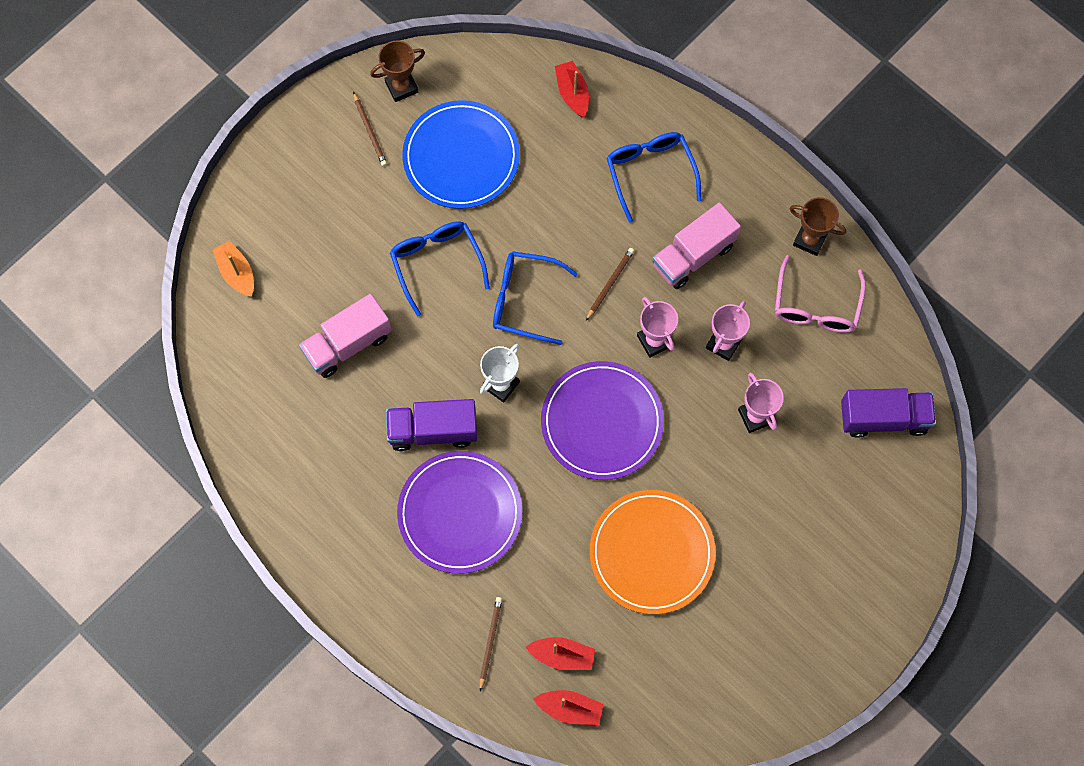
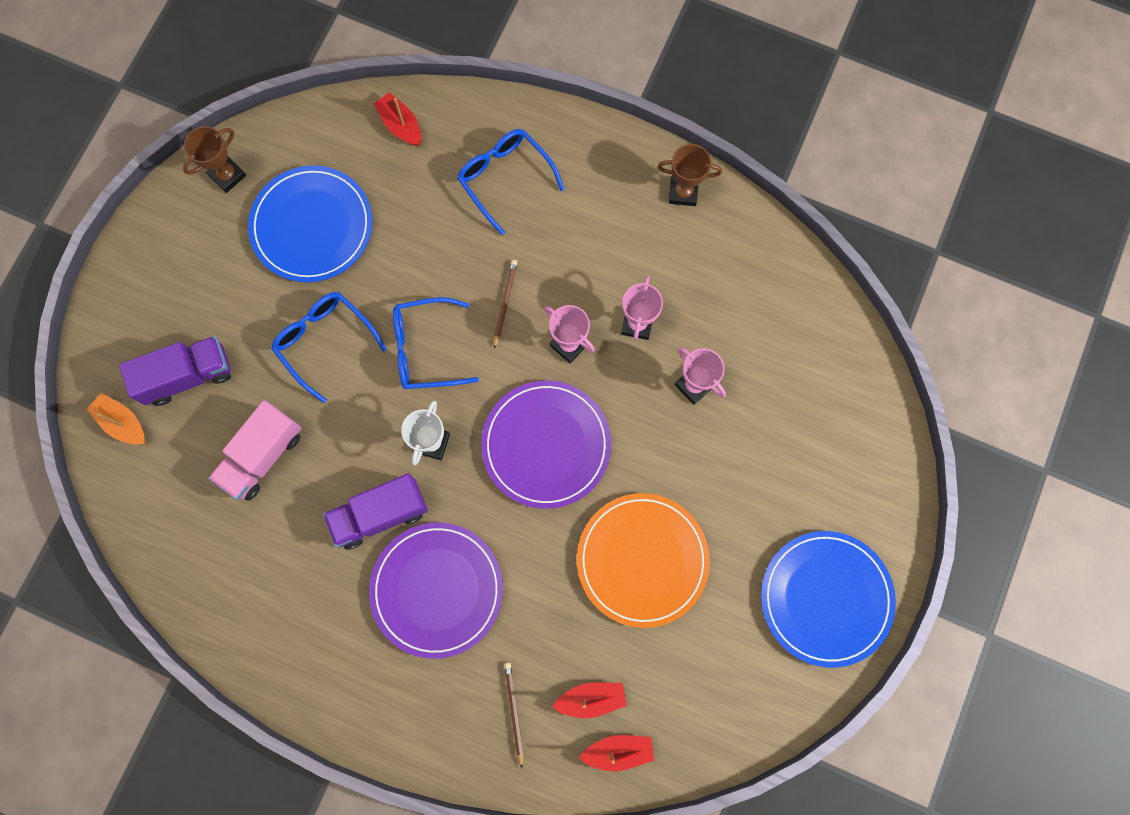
camera: 20 degrees left, 5 degrees up
brown pencil [353,92,387,166] -> none
pink truck [652,202,741,289] -> none
pink glasses [775,255,866,333] -> none
purple truck [841,388,936,438] -> purple truck moved to [119,336,231,406]
none -> blue plate [761,531,896,668]

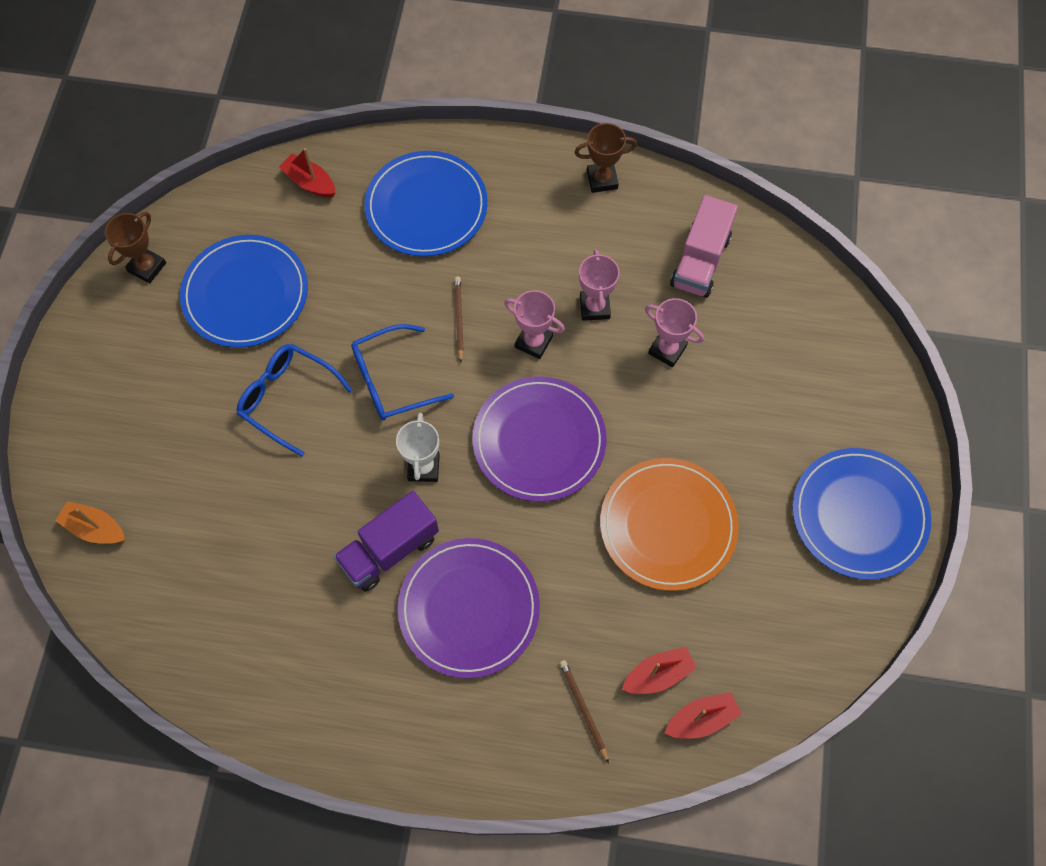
camera: 15 degrees left, 10 degrees down
purple truck [119,336,231,406] -> none
pink truck [208,400,302,501] -> pink truck moved to [670,195,738,298]
blue glasses [457,129,565,235] -> blue plate [364,151,488,257]

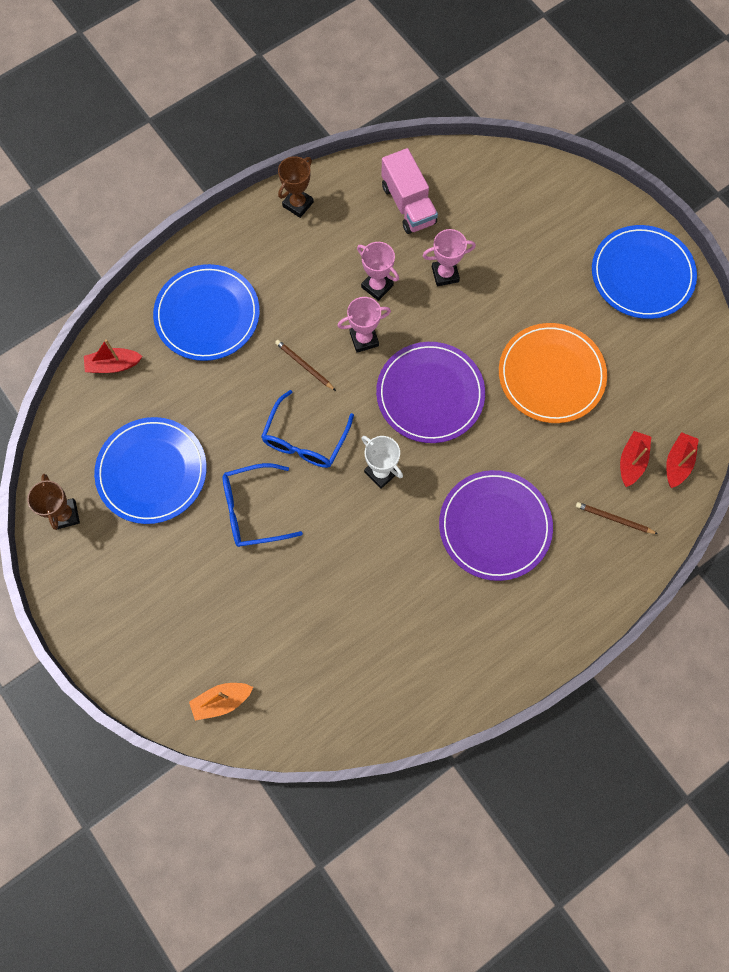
camera: 45 degrees left, 5 degrees up
purple truck [333,491,439,592] -> none

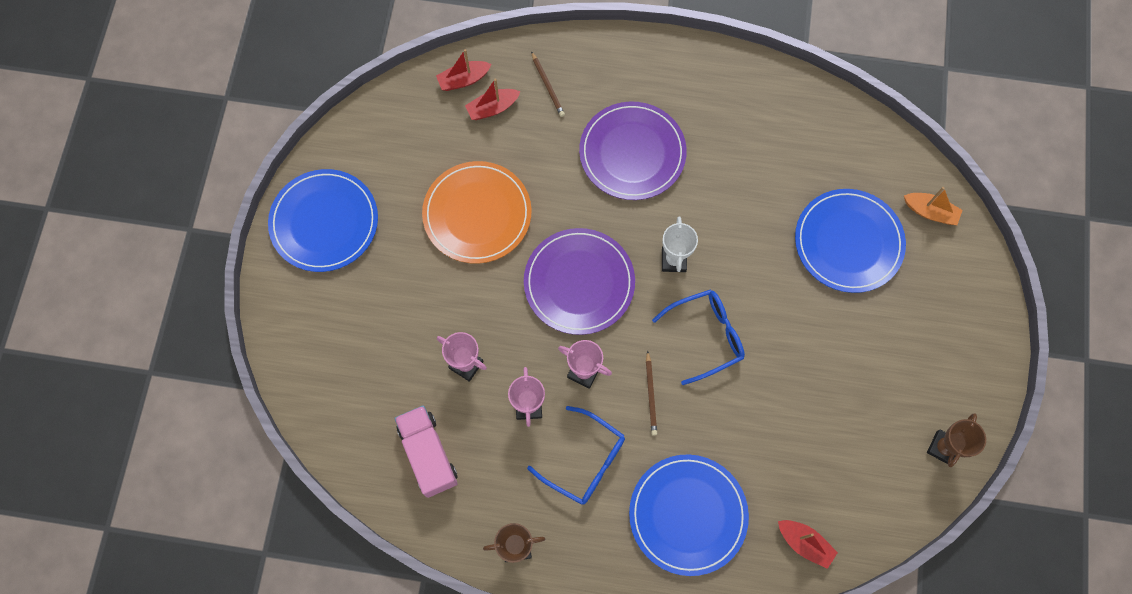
camera: 135 degrees left, 0 degrees up
blue plate [94,417,207,524] -> blue plate moved to [795,189,906,293]
blue glasses [222,463,303,547] -> blue glasses moved to [527,406,625,505]
pink truck [381,148,438,234] -> pink truck turned 45 degrees counterclockwise [394,405,458,498]

